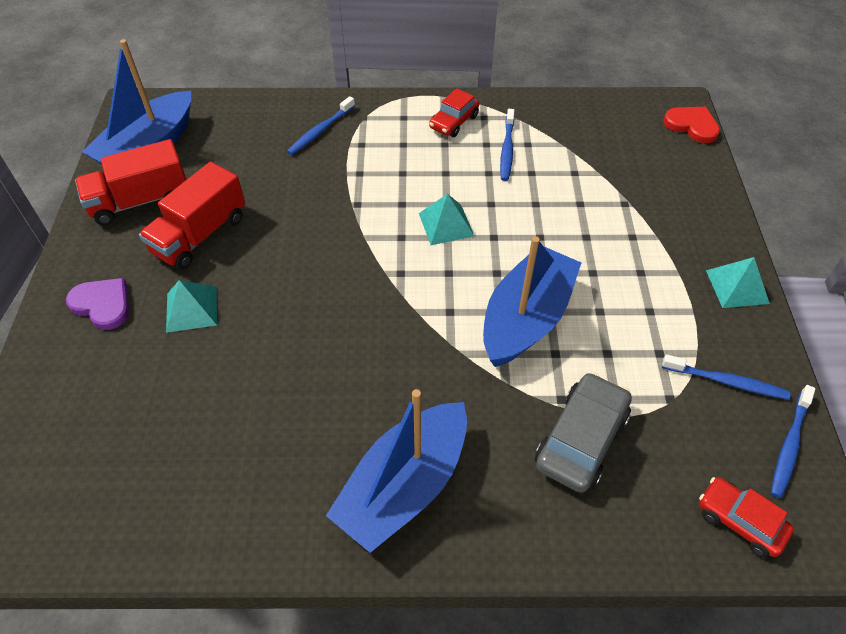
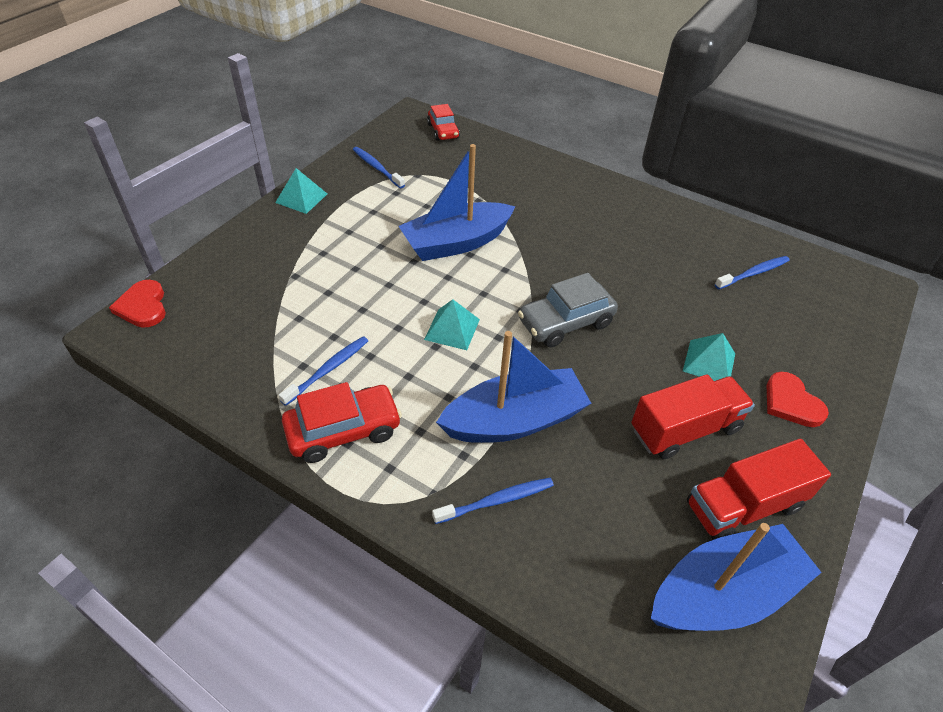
camera: 150 degrees left, 5 degrees down
purple heart [66,278,129,330] -> red heart [767,372,829,427]
red truck [75,139,187,225] -> red truck turned 150 degrees clockwise [687,439,831,540]
blue boat [326,389,467,553] -> blue boat moved to [436,331,592,443]
red car [429,88,479,137] -> red car [282,382,402,463], size x1.52
grey car [535,372,632,493] -> grey car moved to [518,273,618,347]
blue toothbrush [771,385,815,498] -> blue toothbrush moved to [715,256,790,289]

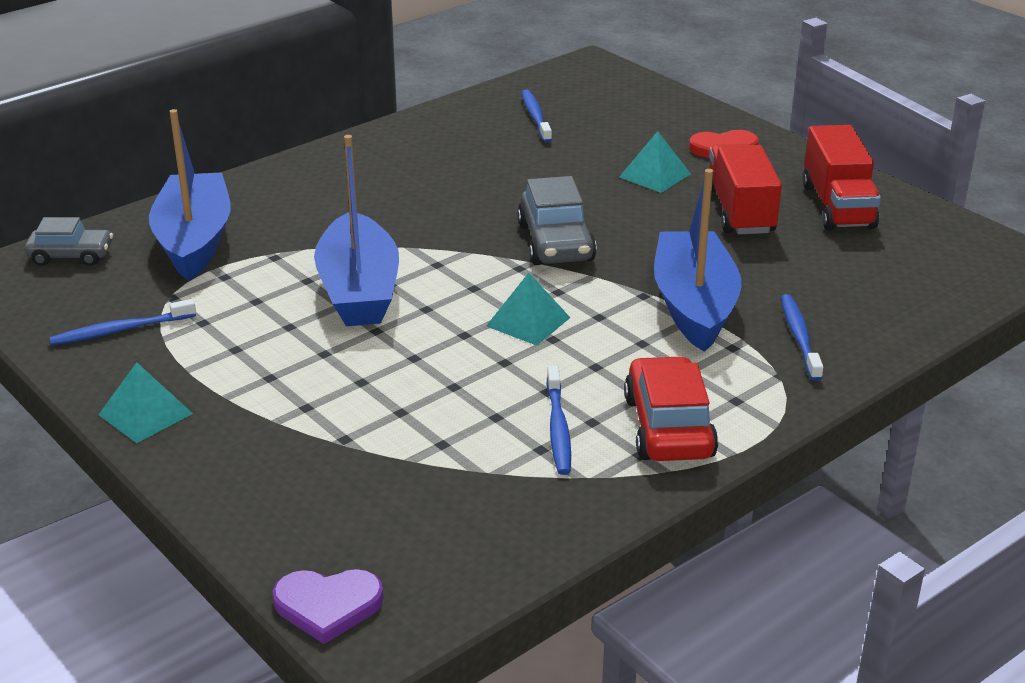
camera: 70 degrees left, 15 degrees down
red heart [109,280,166,328] -> purple heart [273,569,384,644]
blue toothbrush [279,336,368,406] -> blue toothbrush turned 150 degrees counterclockwise [546,366,571,475]
red car [427,104,460,141] -> grey car [25,217,113,266]
blue boat [651,523,822,631] -> blue boat moved to [149,109,230,281]

